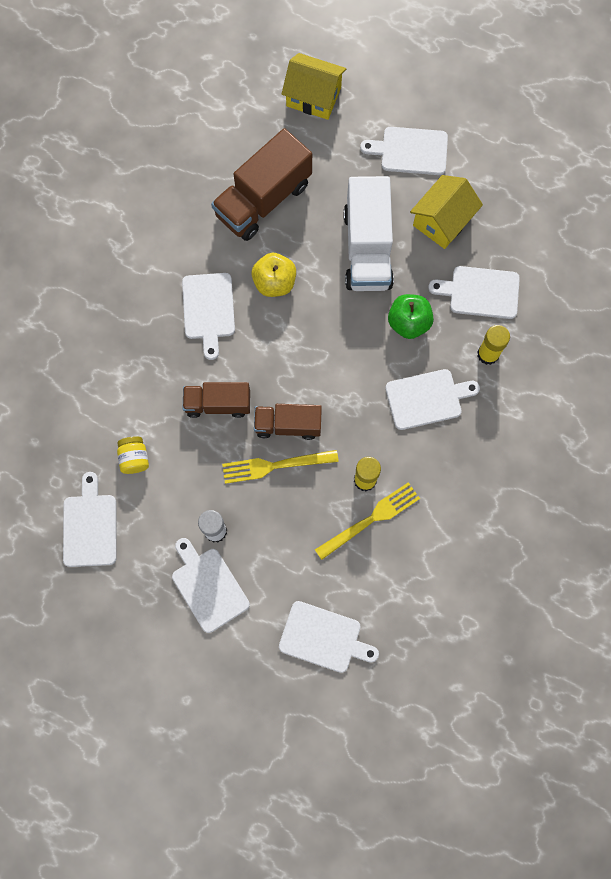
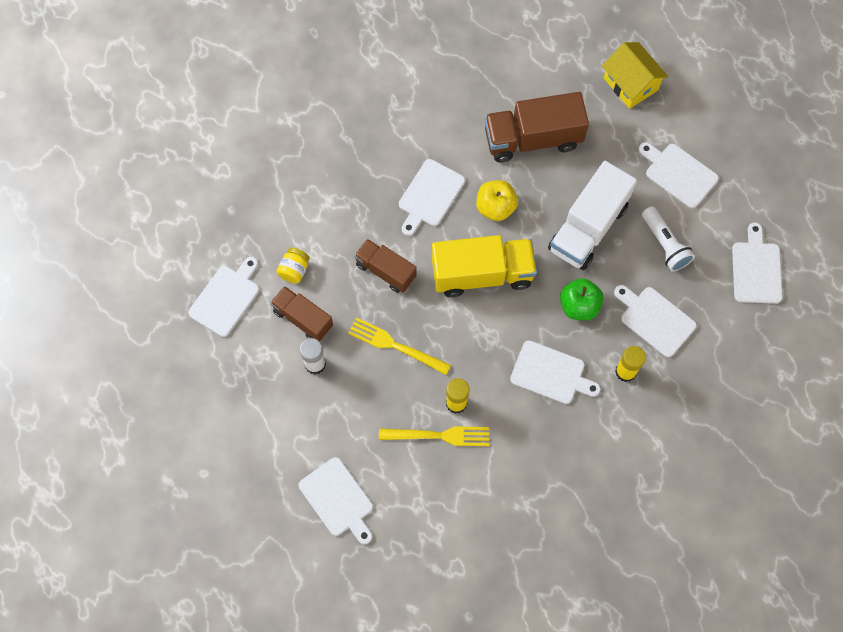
camera: 35 degrees right, 5 degrees down
white cutting board [172,538,250,633] -> white cutting board moved to [732,222,783,304]
brown truck [254,404,322,440] -> brown truck moved to [270,286,333,341]
yellow house [410,175,483,249] -> white flashlight [642,206,695,272]
none -> yellow truck [432,235,537,297]

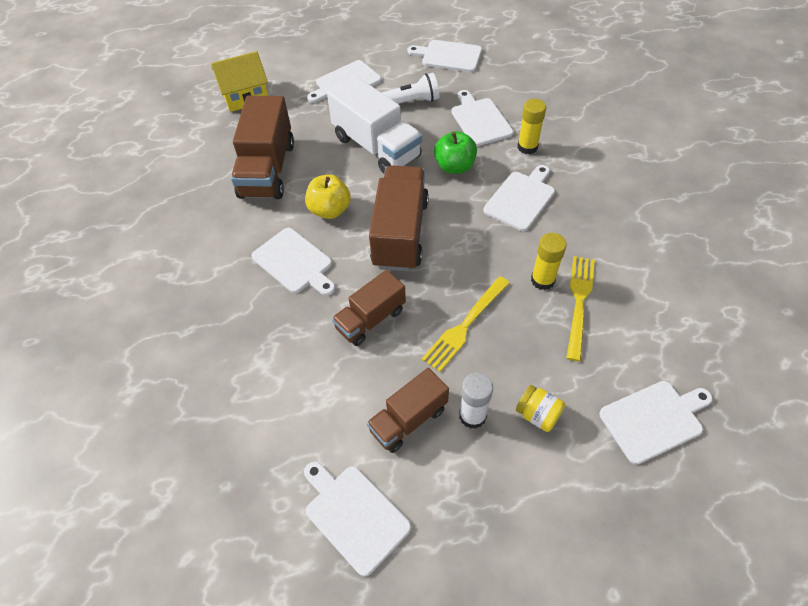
camera: 75 degrees left, 15 degrees down
yellow jar [276,248,310,284] -> yellow jar moved to [516,385,565,432]
yellow truck [432,235,537,297] -> brown truck [369,165,429,271]
white cutting board [614,285,697,357] -> white cutting board turned 105 degrees clockwise [451,90,514,146]

